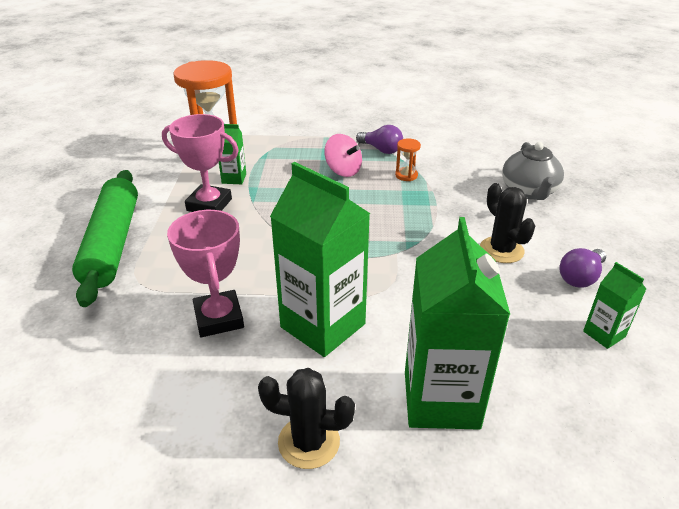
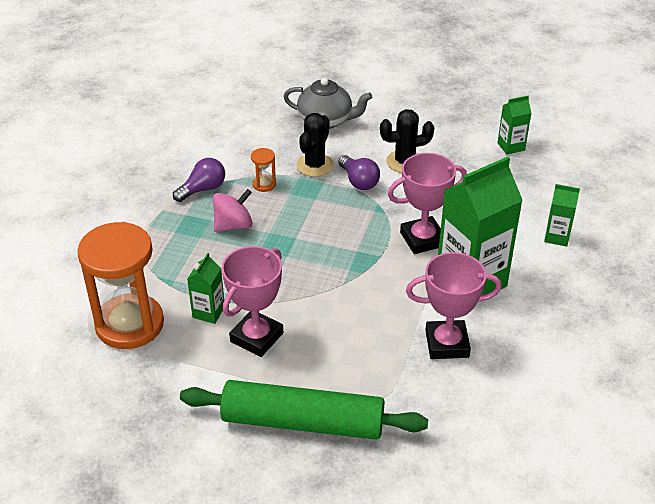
camera: 75 degrees left, 5 degrees up
black cactus [258,368,355,469] -> black cactus moved to [296,113,334,177]
green carton [405,217,510,430] -> green carton [544,184,580,247], size x0.47
purple light bulb [559,248,606,288] -> purple light bulb moved to [338,155,380,190]
none -> pink trophy [388,153,467,254]

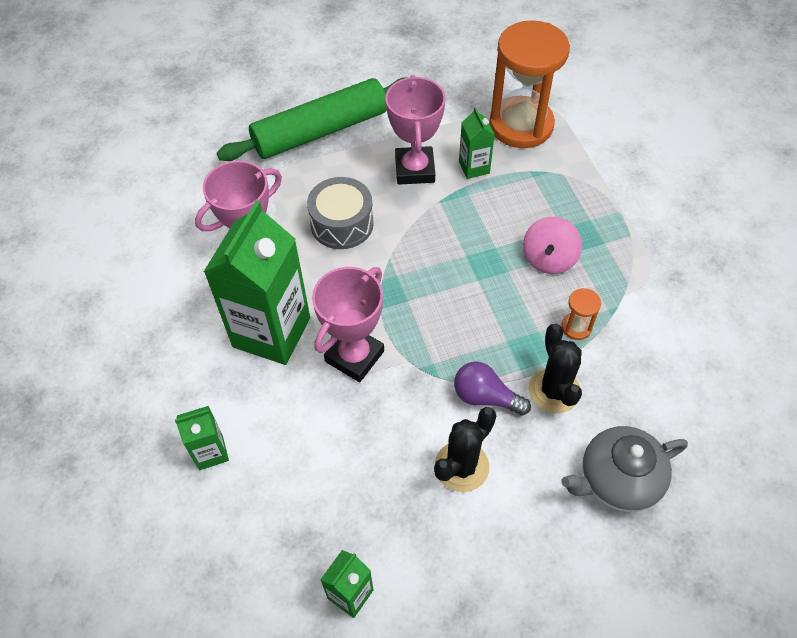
camera: 145 degrees right, 15 degrees up
purple light bulb [173,158,225,202] -> none
none -> grey drum [307,177,374,249]

